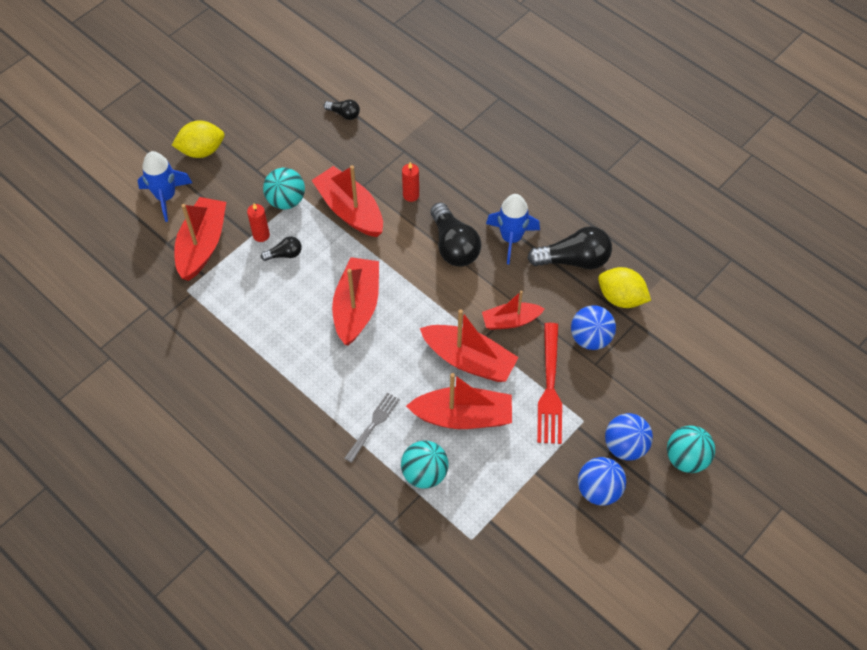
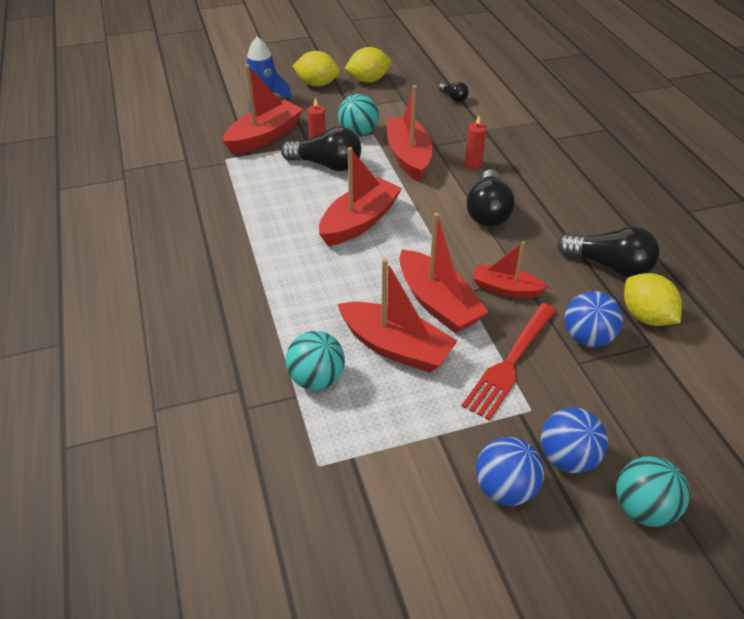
camera: 30 degrees right, 15 degrees down
black light bulb [261,237,302,261] -> black light bulb [281,127,361,171], size x1.96
grey fork [344,392,400,463] -> none
blue rocket [486,194,540,264] -> none
none -> yellow lemon [344,47,391,83]

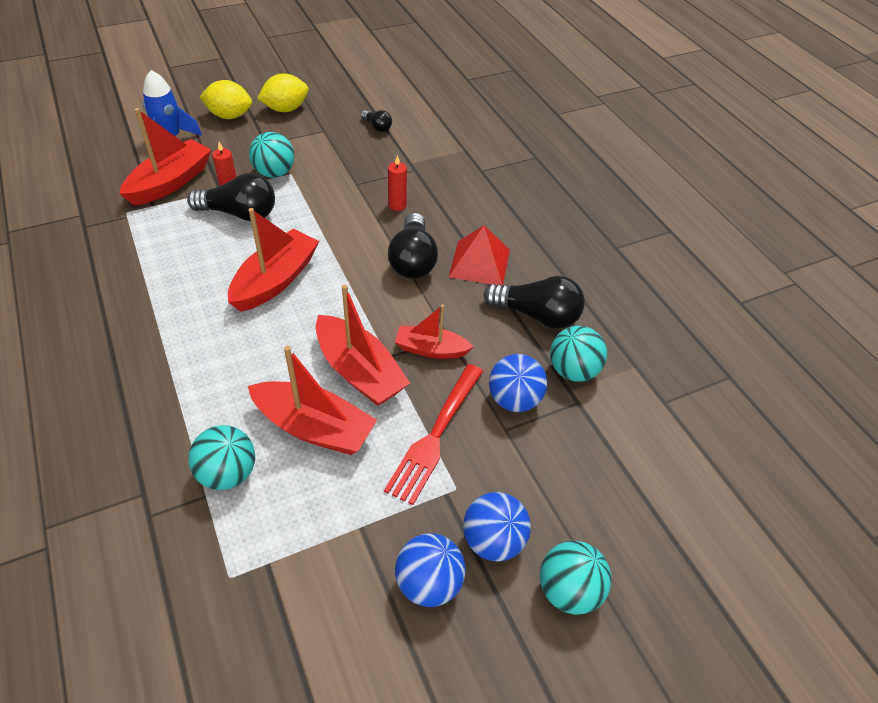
camera: 10 degrees left, 5 degrees up
red boat [387,85,433,181] -> none
yellow lemon [624,273,682,326] -> turquoise ball [550,326,607,382]
none -> red pyramid [449,226,510,285]

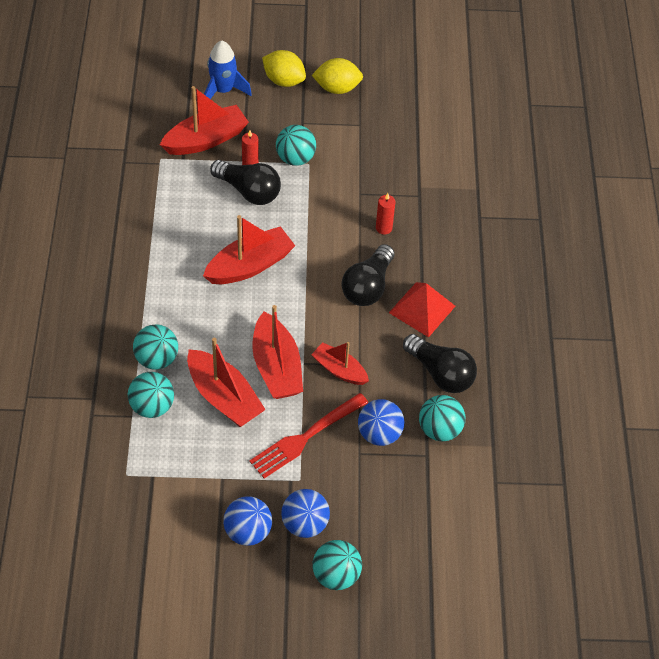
camera: 25 degrees right, 5 degrees up
black light bulb [361,110,392,132] -> none
none -> turquoise ball [133,324,178,370]

